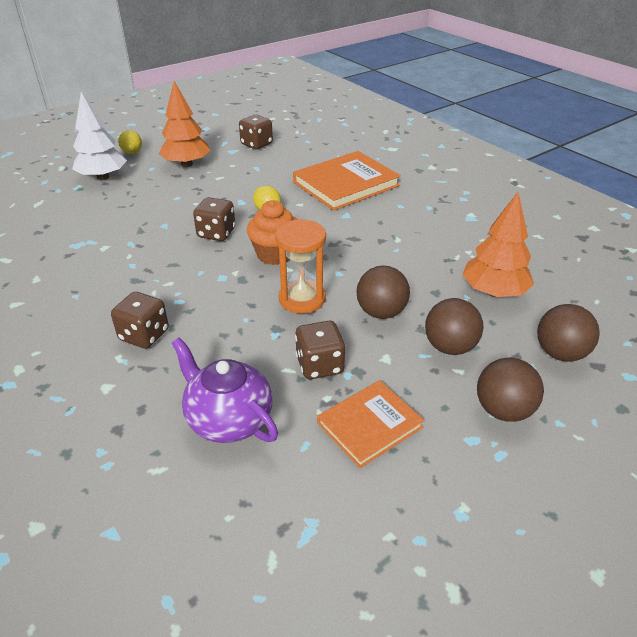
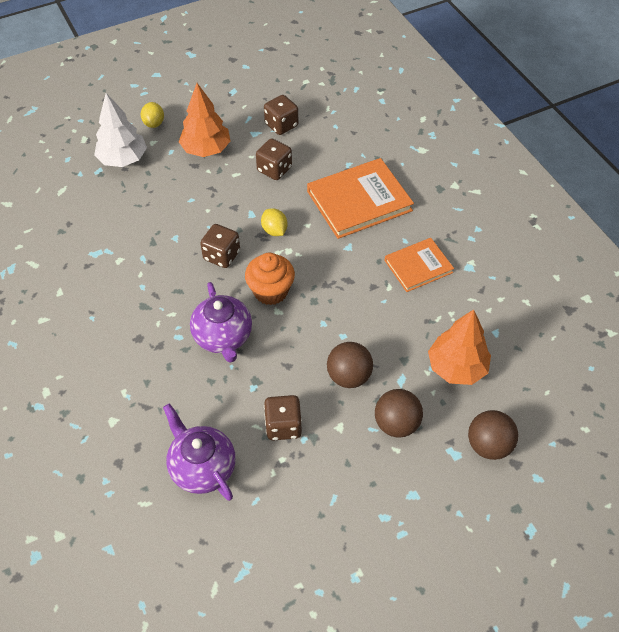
camera: 10 degrees right, 15 degrees up
brown dice [111,292,169,349] -> brown dice moved to [256,138,292,180]
orange hourglass [275,219,326,314] -> none
orange book [317,380,425,468] -> orange book moved to [384,238,454,292]
brown ball [477,357,544,422] -> none
none -> purple teapot [190,282,252,363]

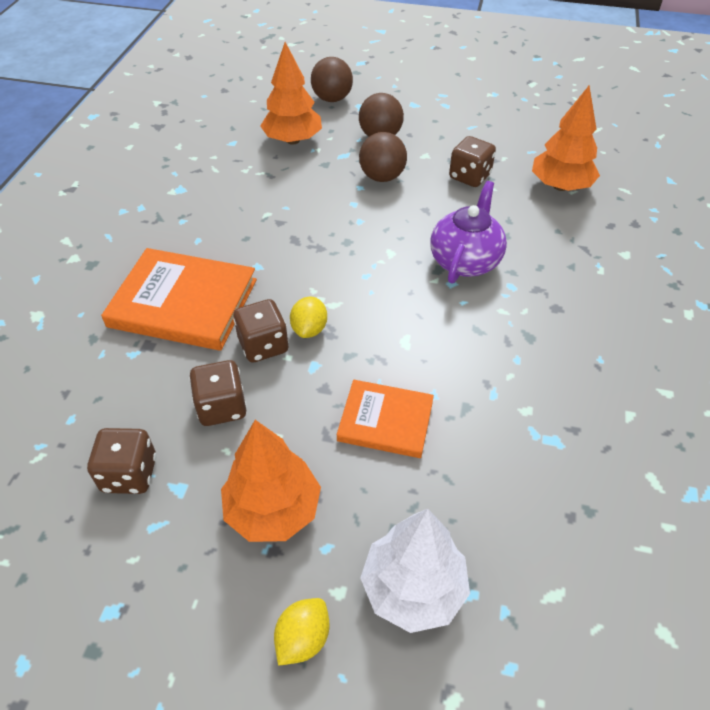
camera: 140 degrees left, 5 degrees down
purple teapot [163,403,236,501] -> orange tree [532,86,600,191]
brown dice [200,224,240,268] -> brown dice moved to [233,299,289,363]
orange cupcake [245,253,295,305] -> none
orange book [384,238,454,292] -> orange book moved to [337,380,434,458]

